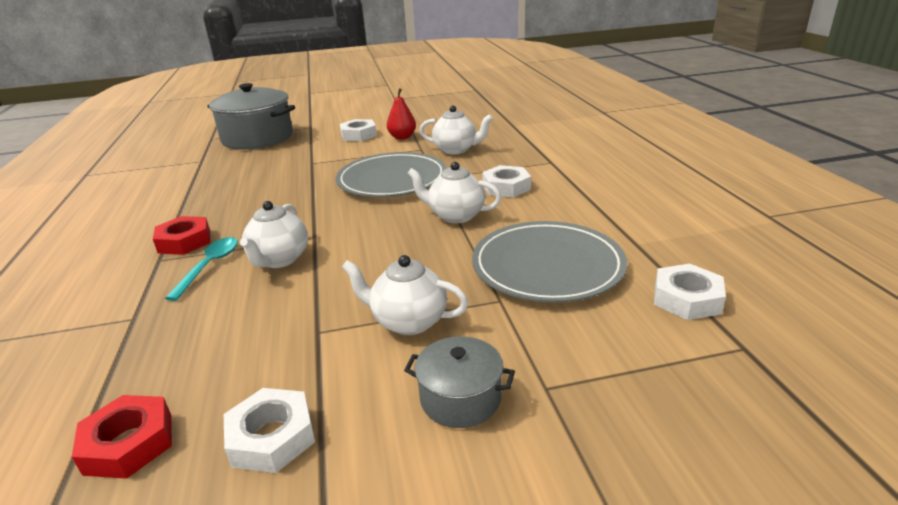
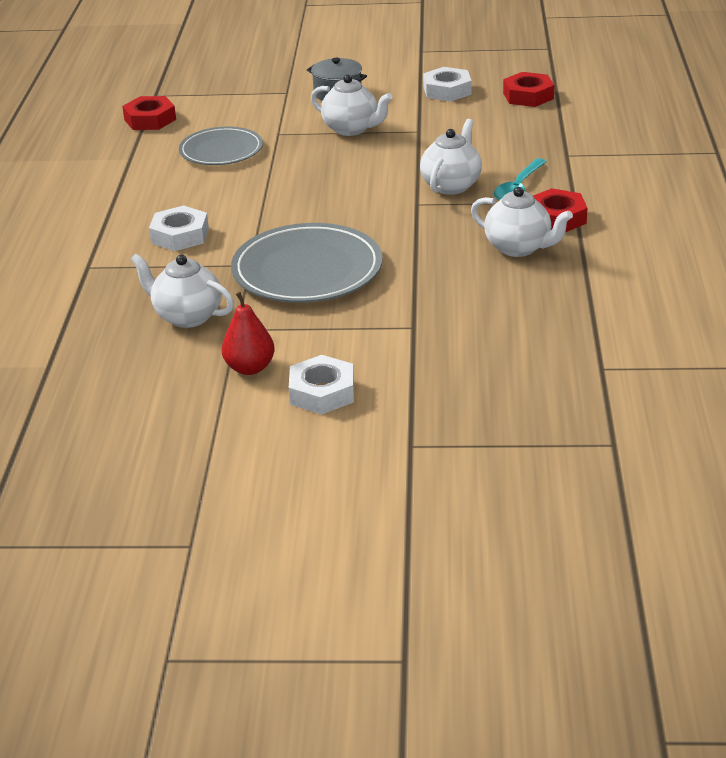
camera: 165 degrees left, 5 degrees up
grey pot [207,83,295,150] -> none
white teapot [408,162,502,223] -> white teapot moved to [471,187,573,257]
grey plate [472,221,627,303] -> grey plate [179,127,263,165], size x0.65
white nut [654,264,726,320] -> red nut [122,96,176,130]

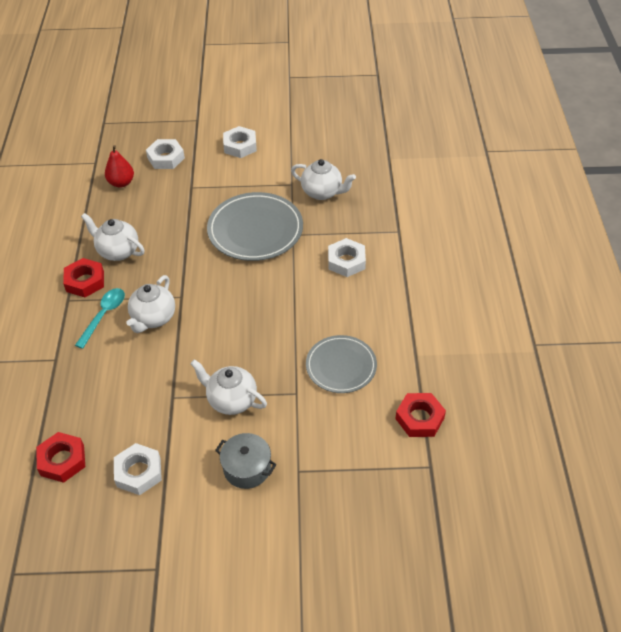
camera: 175 degrees right, 15 degrees up
red pear [222,292,275,375] -> red pear moved to [105,145,134,188]
none -> white nut [146,139,185,169]

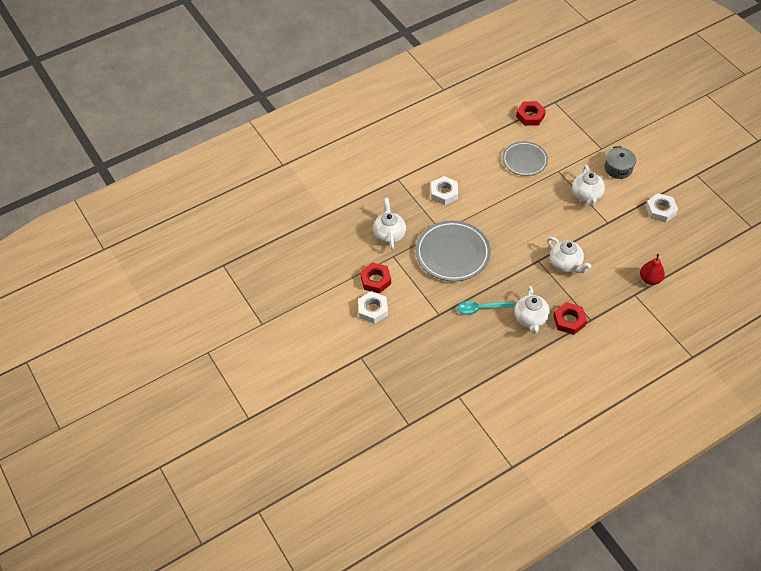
camera: 120 degrees left, 5 degrees up
red nut [36,432,85,483] -> red nut moved to [360,262,391,293]
turquoise spoon [75,288,125,349] -> turquoise spoon moved to [457,301,515,315]
red pear [105,145,134,188] -> red pear moved to [640,254,665,285]
white teapot [126,275,175,333] -> white teapot turned 60 degrees clockwise [547,237,591,273]
white nut [146,139,185,169] -> none

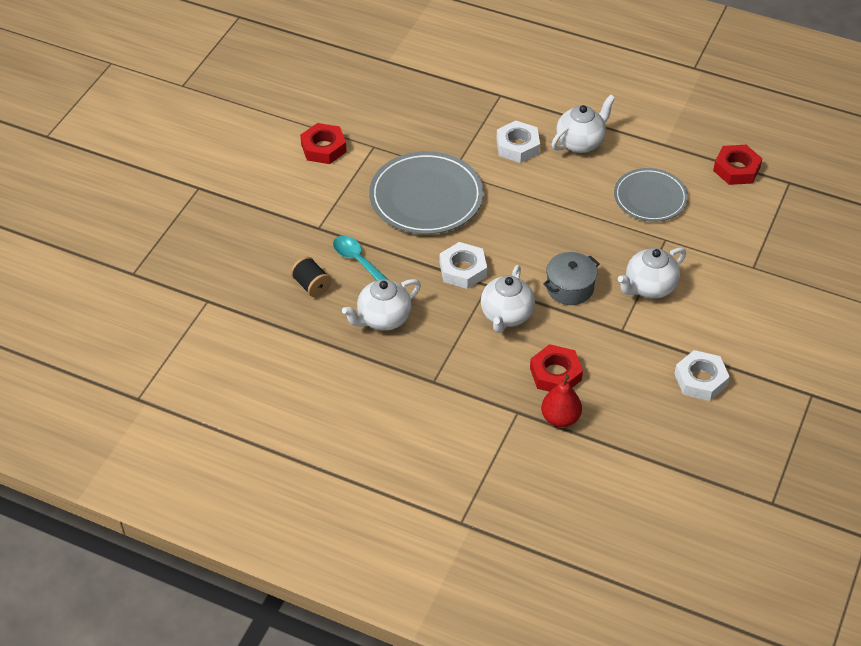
camera: 55 degrees right, 5 degrees down
white nut [358,291,388,324] -> white nut moved to [440,242,487,289]
white teapot [373,198,406,250] -> white teapot moved to [552,95,615,153]
red nut [553,302,587,335] -> red nut moved to [530,344,583,392]
grey pot [605,146,636,179] -> grey pot moved to [543,252,599,305]
none -> black spool [291,256,331,297]

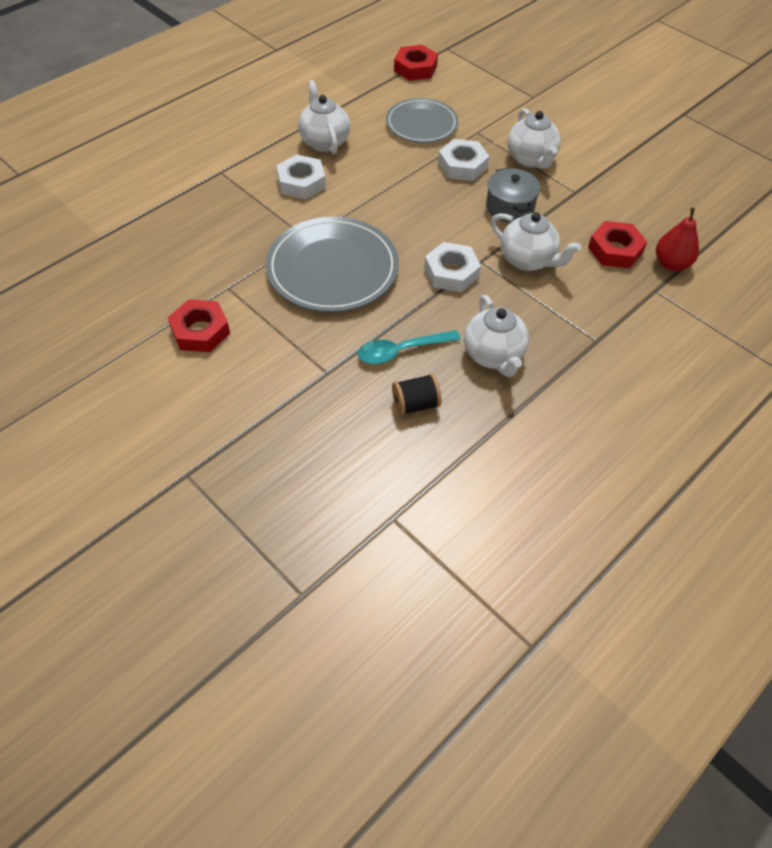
camera: 70 degrees left, 5 degrees up
white nut [674,350,730,401] -> white nut moved to [438,139,489,181]

